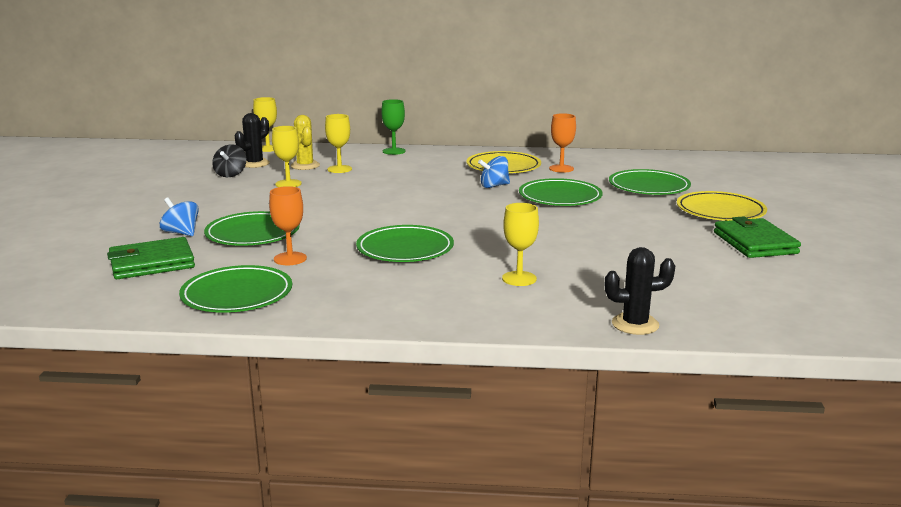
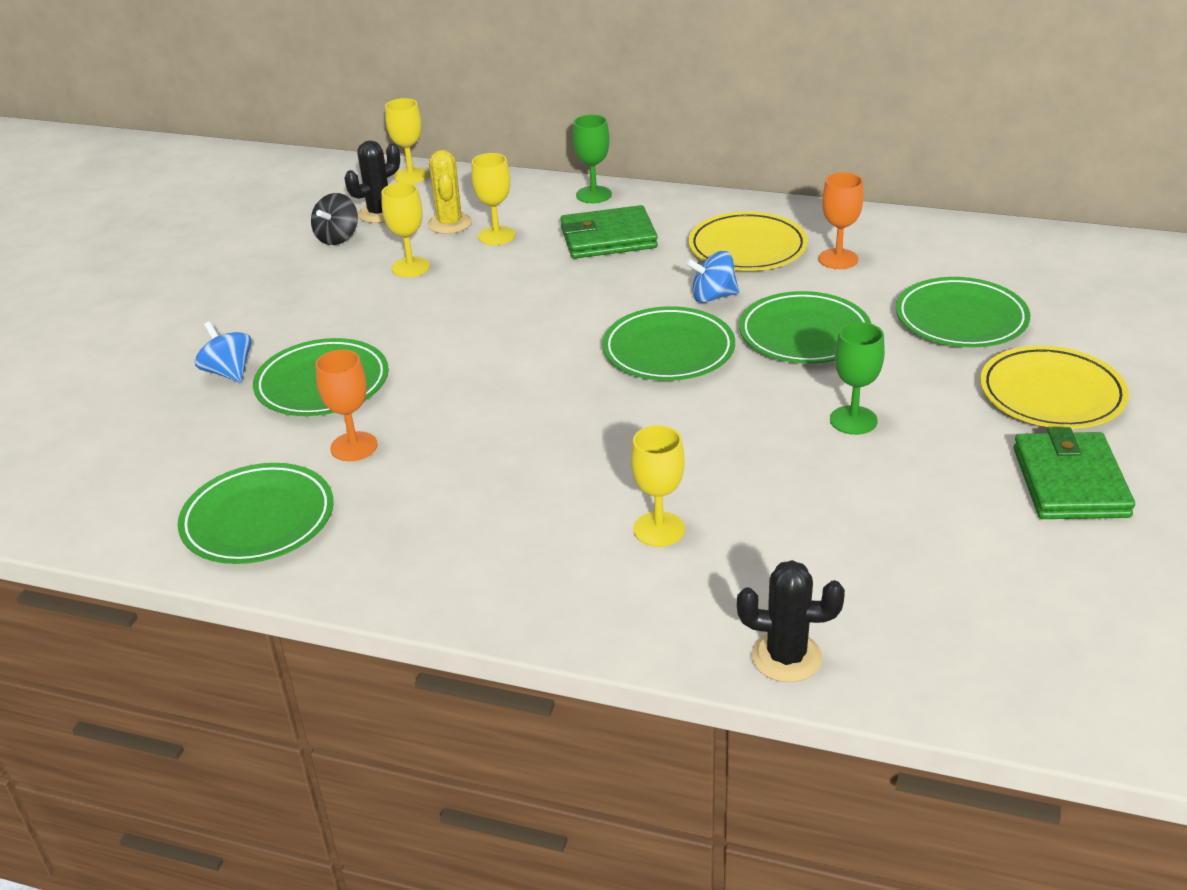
camera: 15 degrees right, 15 degrees up
green wallet [107,237,195,279] -> green wallet moved to [560,205,658,259]
green plate [356,225,454,262] -> green plate moved to [602,306,735,381]
none -> green goblet [830,322,885,435]

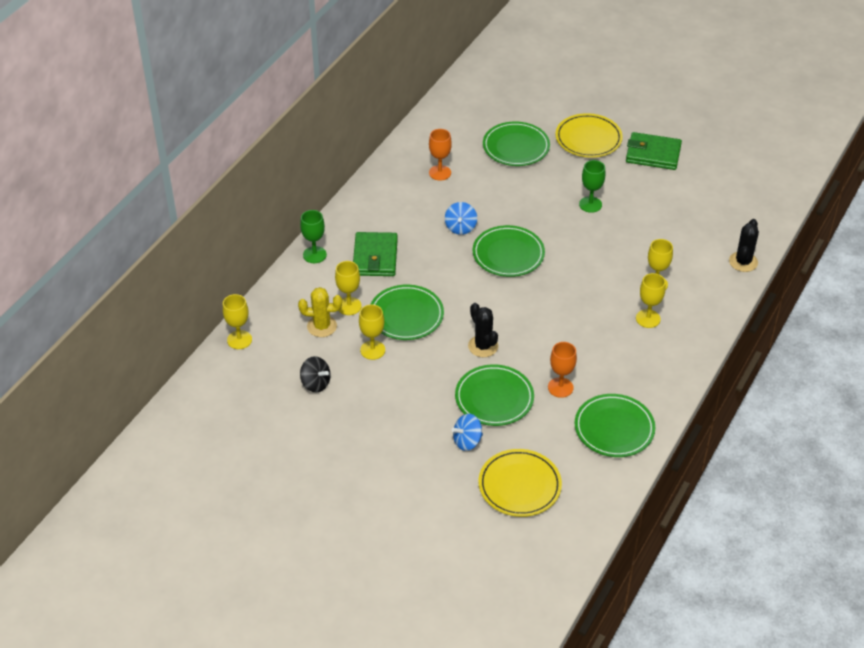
camera: 80 degrees left, 10 degrees up
black cactus [345,140,400,223] -> black cactus moved to [468,303,498,357]
yellow plate [688,212,808,271] -> yellow plate moved to [478,449,562,517]
green plate [739,291,872,364] -> green plate moved to [371,285,444,340]
none -> yellow goblet [636,273,666,328]

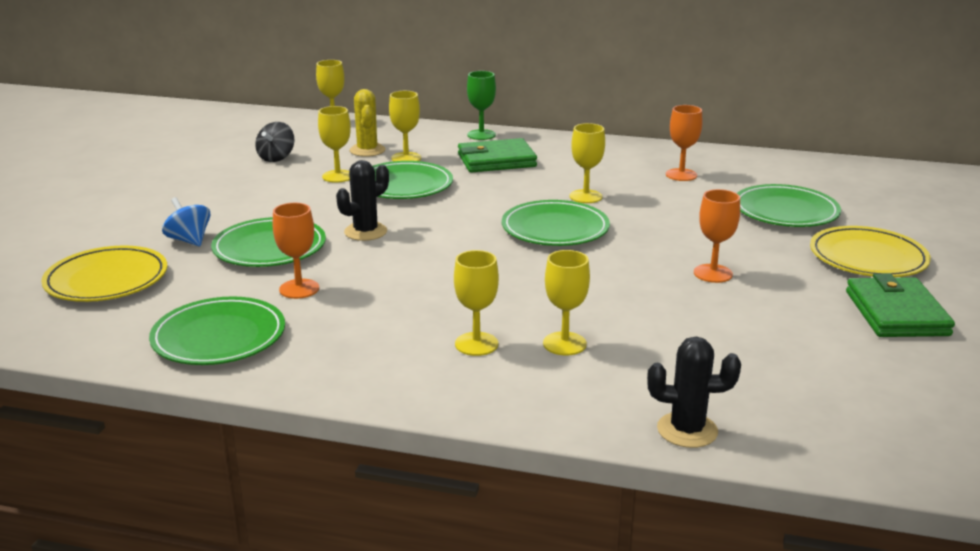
camera: 75 degrees right, 20 degrees down
blue spinning top [445,202,477,235] -> yellow goblet [569,123,605,203]
green goblet [579,160,605,213] -> orange goblet [694,189,740,283]

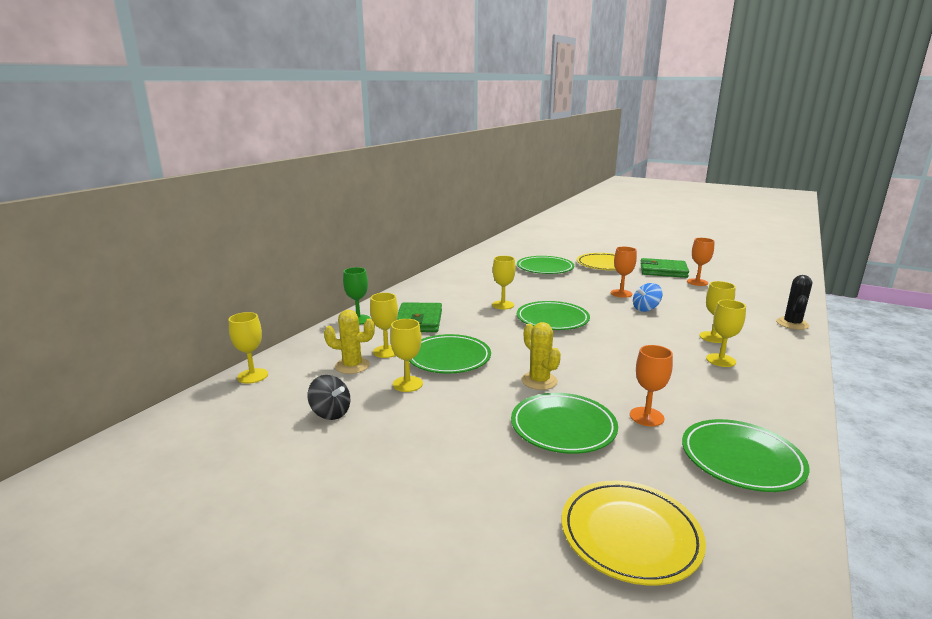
camera: 75 degrees left, 5 degrees down
blue spinning top [162,197,211,246] -> blue spinning top moved to [633,283,662,312]
black cactus [336,160,389,241] -> yellow cactus [521,322,561,390]
orange goblet [666,105,702,181] -> orange goblet moved to [687,238,715,286]

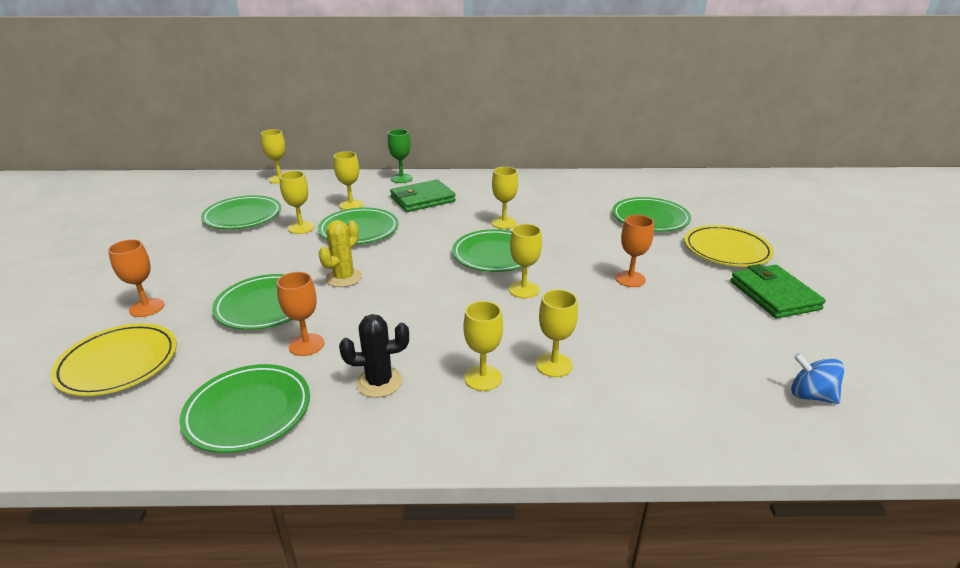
camera: 60 degrees right, 10 degrees up
black spinning top [307,375,350,420] -> green plate [201,195,281,229]
yellow cactus [324,310,375,374] -> none
blue spinning top [633,283,662,312] -> blue spinning top moved to [791,353,844,404]
orange goblet [687,238,715,286] -> orange goblet moved to [108,239,164,317]
black cactus [776,275,812,330] -> black cactus moved to [339,314,409,398]
none -> yellow goblet [509,224,542,298]

